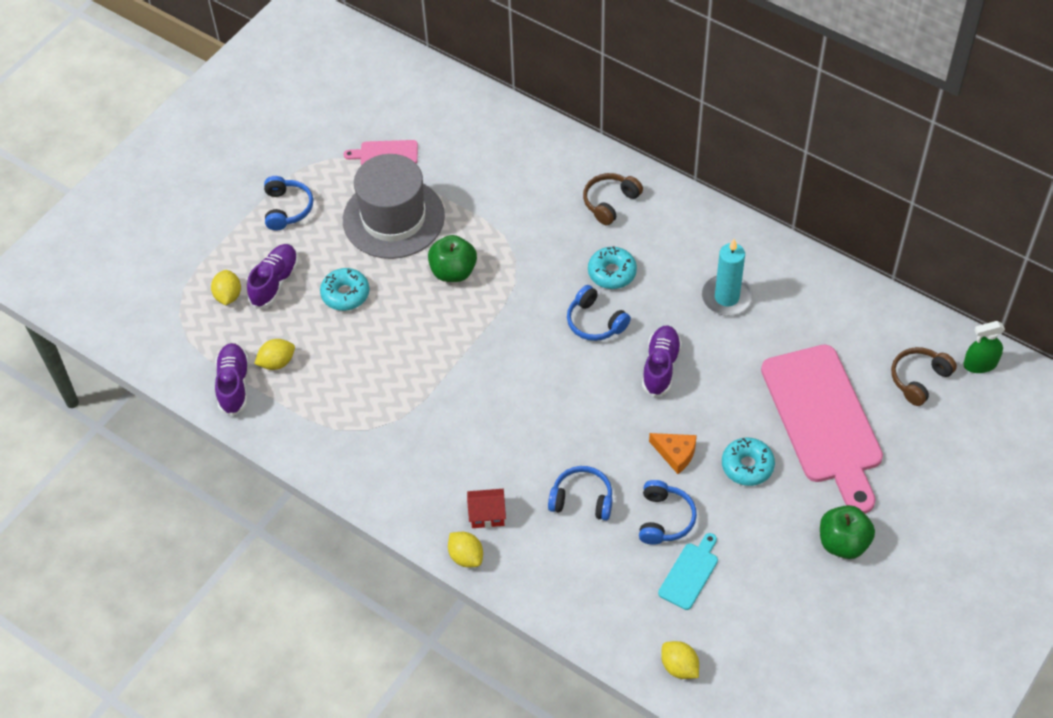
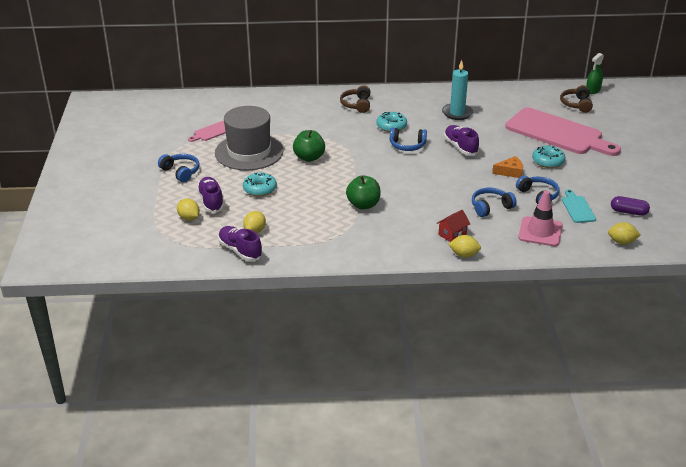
camera: 40 degrees left, 20 degrees down
green apple [820,505,875,559] -> green apple moved to [346,176,381,209]
none -> pink traffic cone [518,191,563,246]
none -> purple capsule [611,196,650,216]

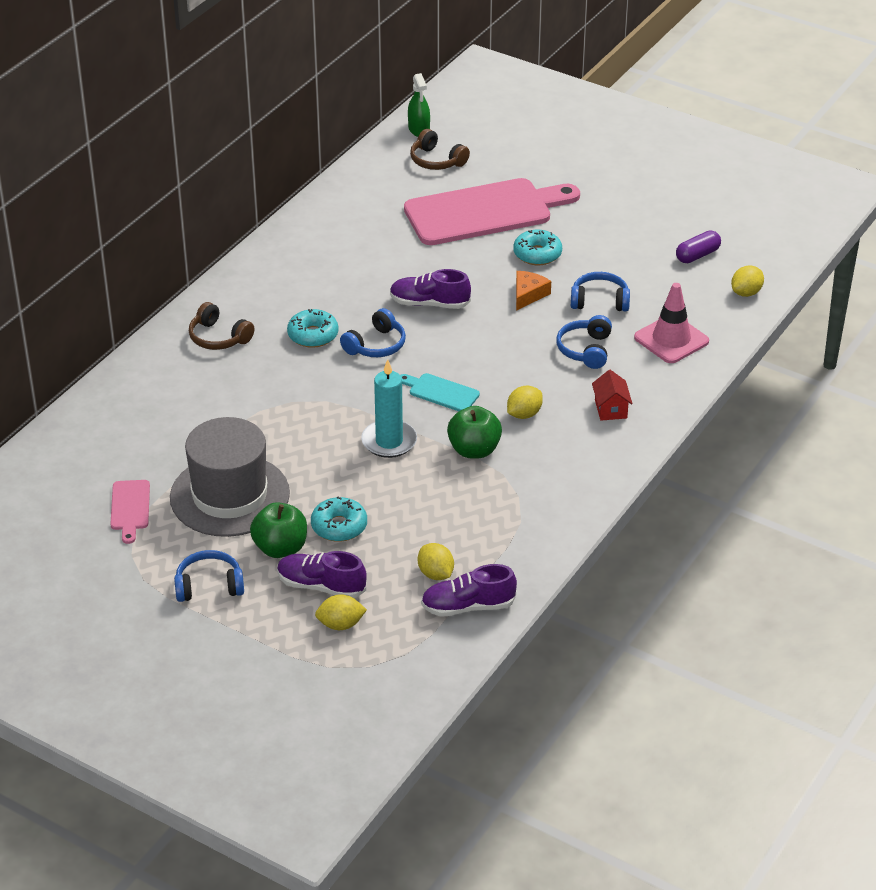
camera: 55 degrees left, 5 degrees up
green apple [293,130,325,162] -> green apple moved to [250,502,307,558]
turquoise candle [442,60,473,120] -> turquoise candle moved to [361,359,417,458]
yellow lemon [449,235,481,257] -> yellow lemon moved to [507,386,543,419]
turquoise cutting board [562,189,596,223] -> turquoise cutting board moved to [400,373,480,411]

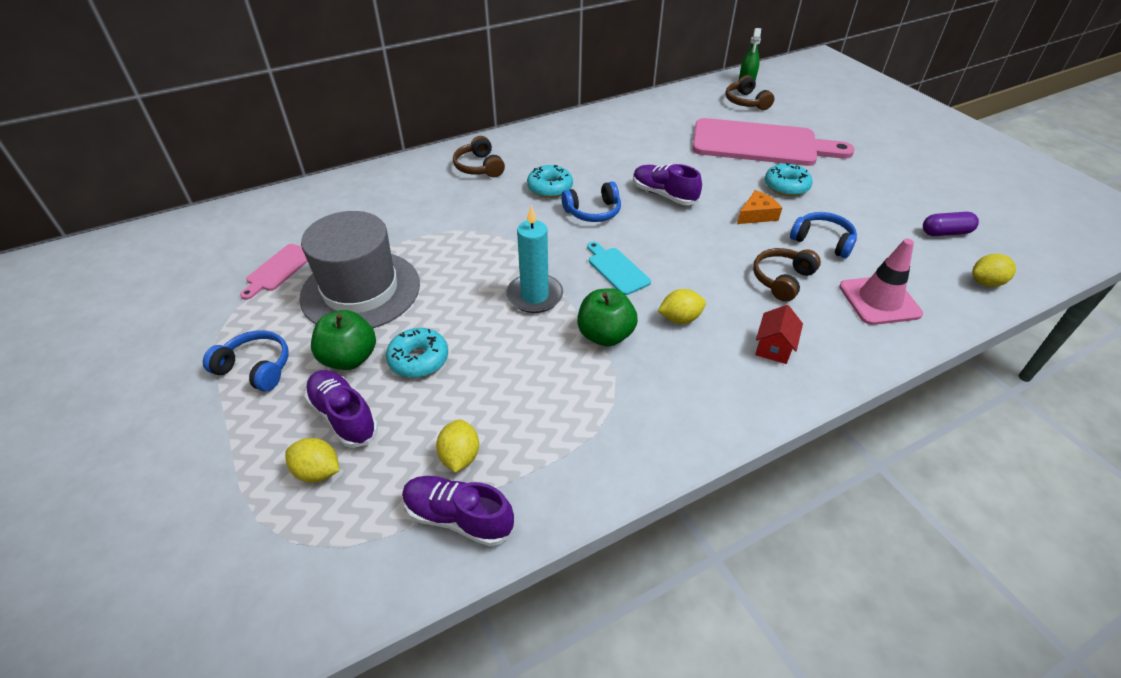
camera: 30 degrees right, 5 degrees up
blue headphones [556,315,612,369] -> brown headphones [753,248,821,302]

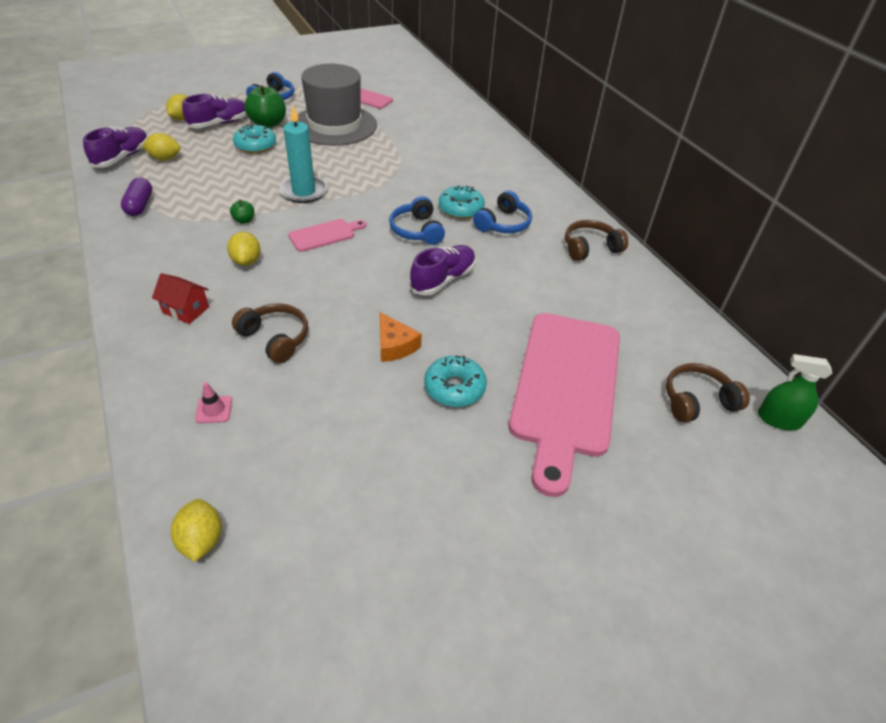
camera: 90 degrees right, 0 degrees up
brown headphones [453,136,505,177] -> brown headphones moved to [565,220,628,261]
green apple [577,288,638,347] -> green apple [230,200,254,224], size x0.48
turquoise cutting board [587,242,651,295] -> pink cutting board [288,219,366,252]
blue headphones [790,212,857,258] -> blue headphones moved to [473,191,532,233]
pink traffic cone [839,239,923,325] -> pink traffic cone [195,382,232,423], size x0.45
purple capsule [923,212,979,236] -> purple capsule moved to [121,178,152,216]

